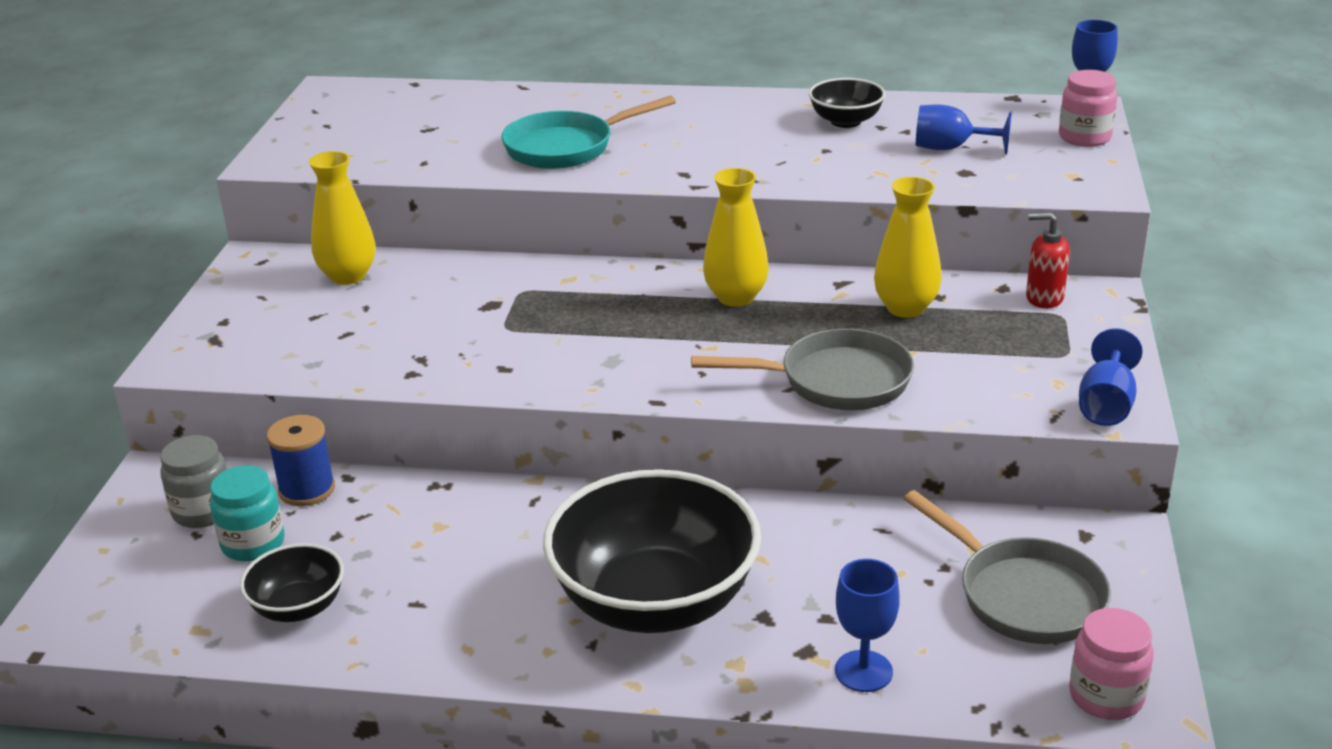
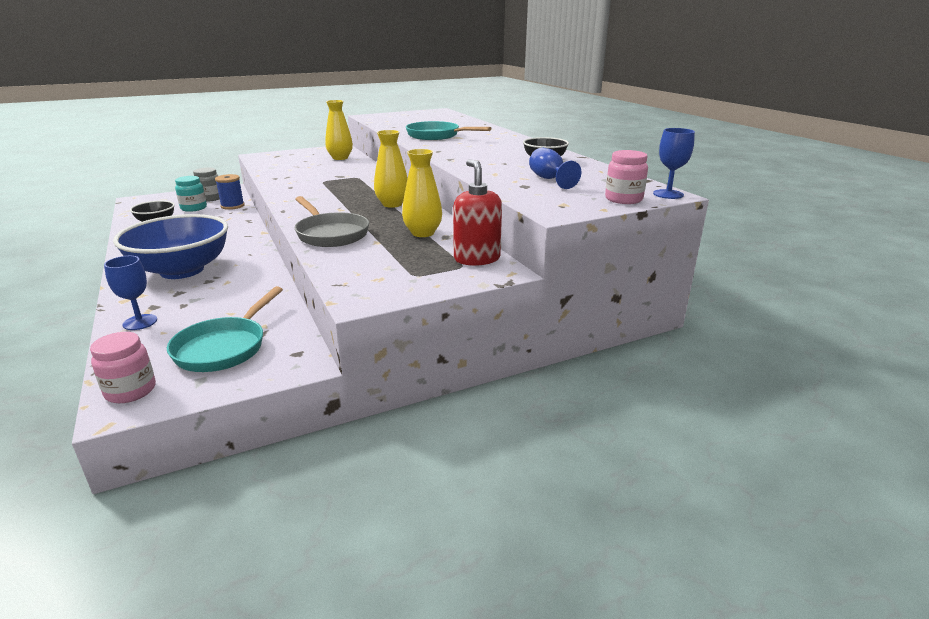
camera: 55 degrees right, 5 degrees down
black bowl [543,469,761,633] -> blue bowl [113,214,228,279]
grey pan [903,490,1111,644] -> turquoise pan [167,286,283,372]
red soap dispenser [1026,212,1070,308] -> red soap dispenser [453,159,502,266], size x1.53
blue goblet [1079,328,1143,426] -> none

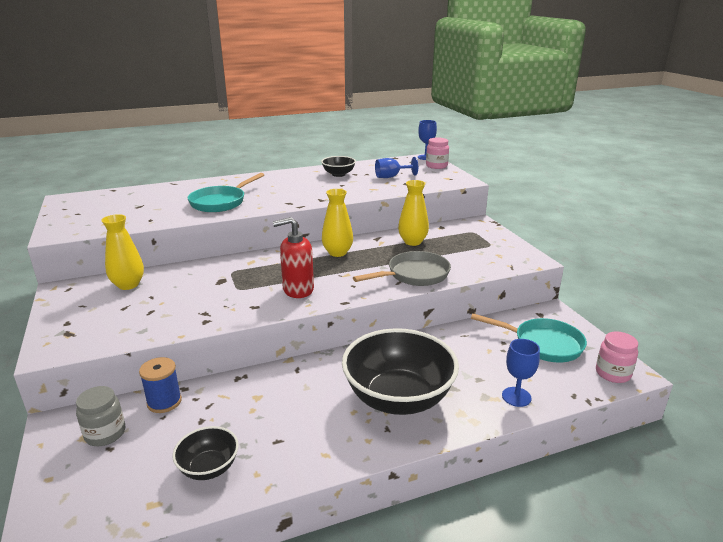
camera: 85 degrees left, 0 degrees up
blue bowl [113,214,228,279] -> black bowl [342,328,459,415]
turquoise jar [175,176,207,212] -> none
red soap dispenser [453,159,502,266] -> red soap dispenser moved to [273,217,314,298]

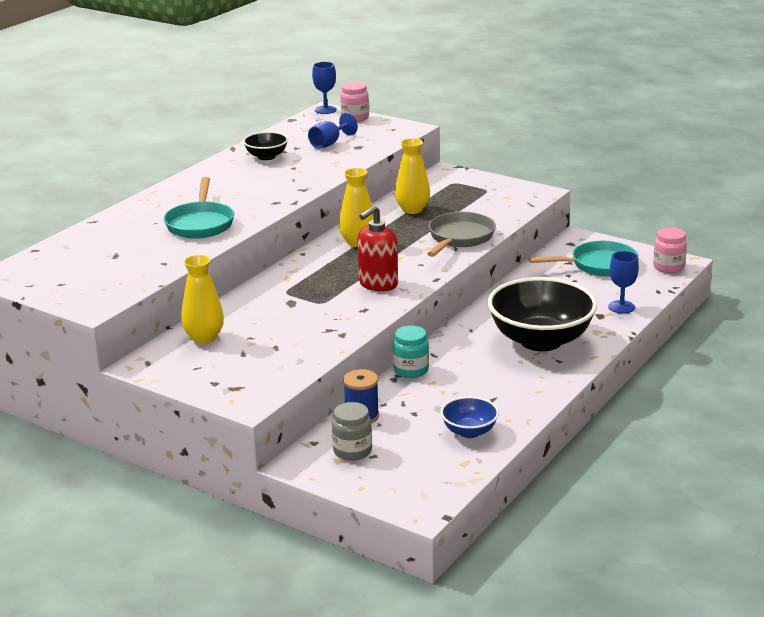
camera: 35 degrees left, 0 degrees up
black bowl [172,426,239,480] -> blue bowl [441,396,499,438]
none -> turquoise jar [393,325,429,378]

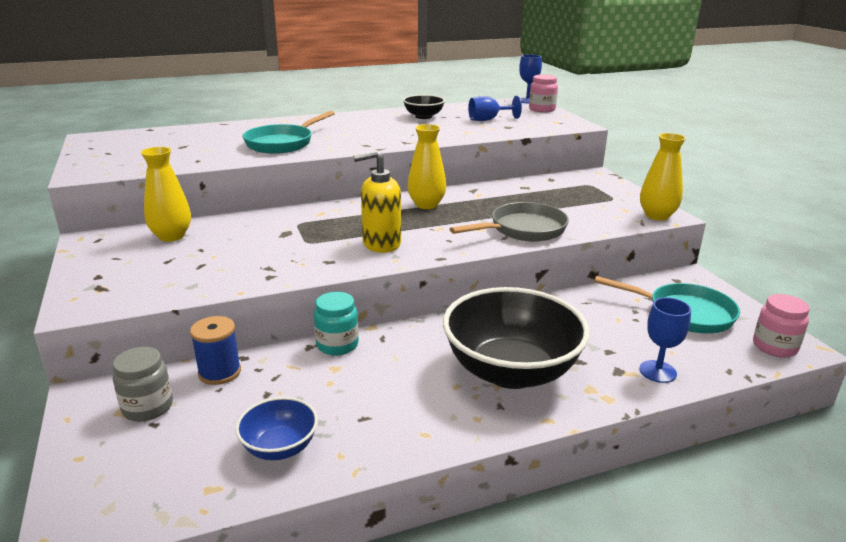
camera: 35 degrees right, 0 degrees up
red soap dispenser [357,205,398,291] -> yellow soap dispenser [353,150,401,253]
yellow vase [395,138,430,214] -> yellow vase moved to [640,133,686,220]

